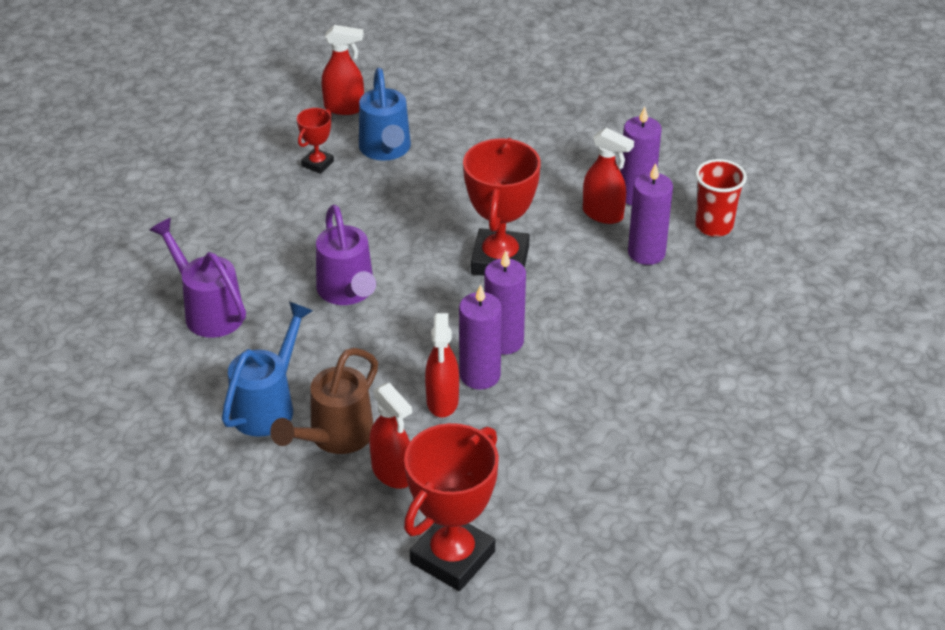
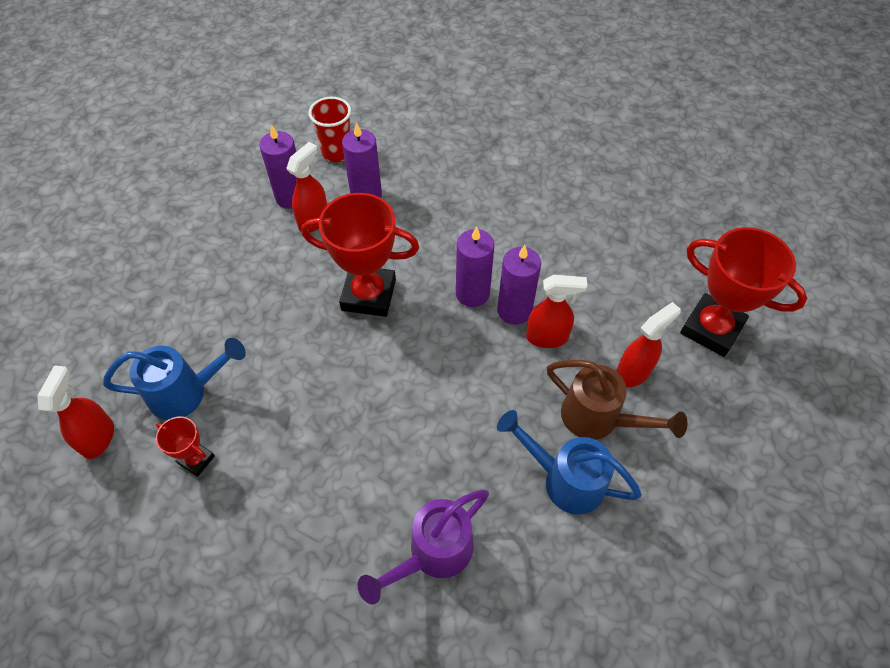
camera: 90 degrees left, 15 degrees up
purple watering can [316,205,376,305] -> none

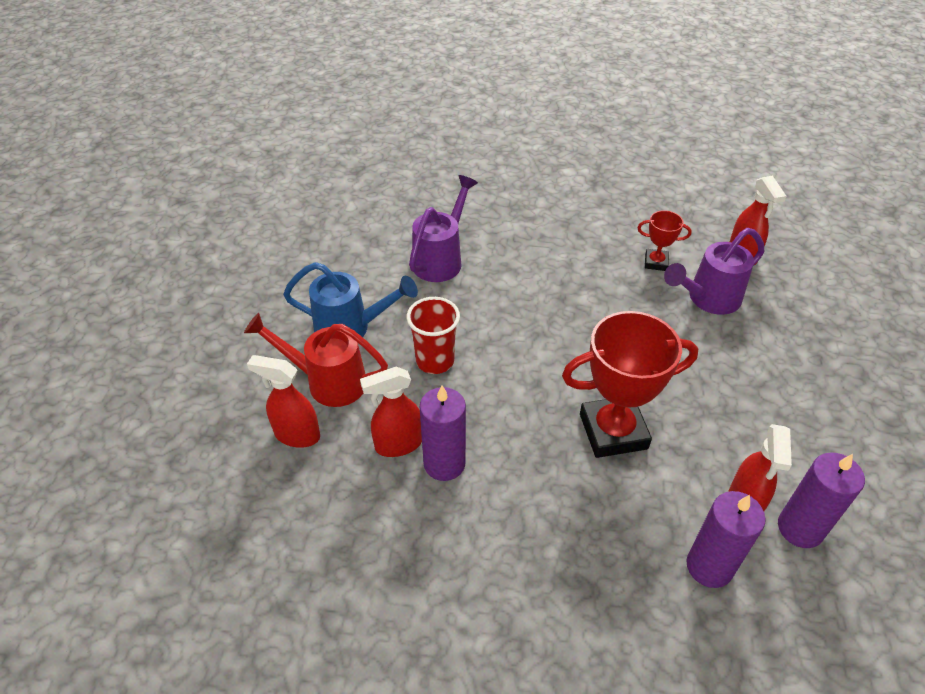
camera: 160 degrees right, 10 degrees down
blue watering can [103,338,246,420] -> purple watering can [664,228,764,315]
red cup [309,97,351,162] -> red cup moved to [407,297,460,374]
purple candle [456,226,494,307] -> none
brown watering can [547,360,687,440] -> red watering can [244,313,388,407]
red spray bottle [616,302,681,387] -> red spray bottle turned 75 degrees clockwise [247,355,320,448]
red trophy [680,227,807,357] -> none

